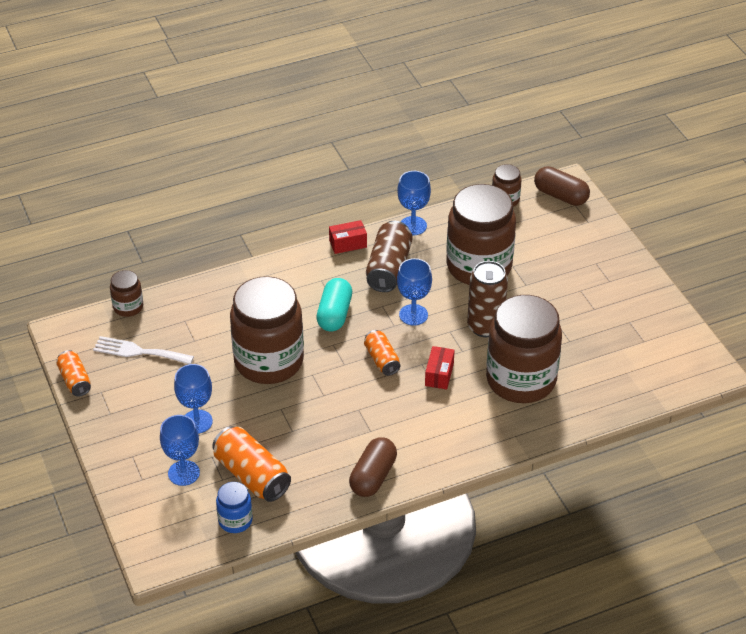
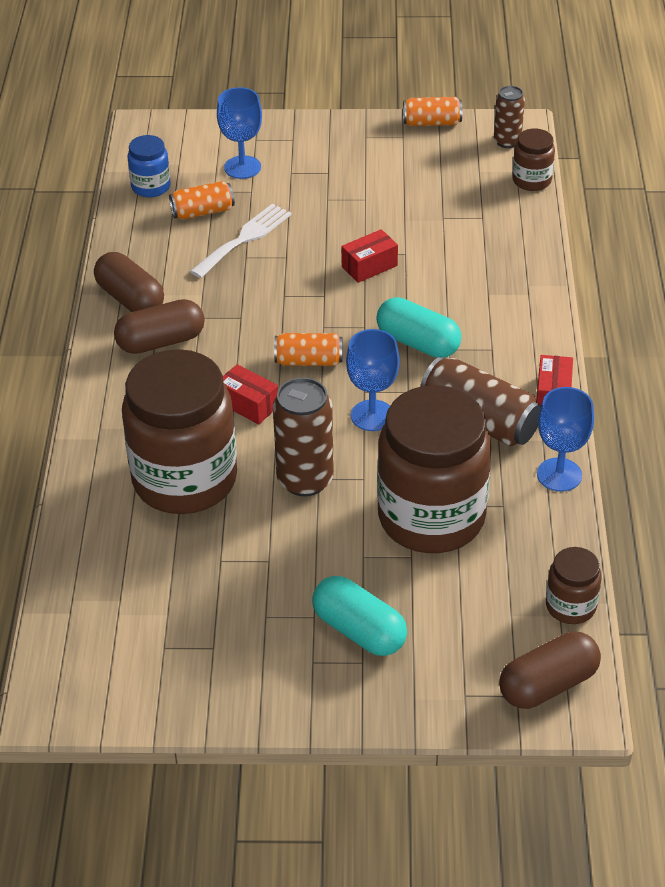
camera: 115 degrees right, 0 degrees up
white fork [93,336,194,364] -> white fork moved to [190,204,292,278]
blue goblet [174,364,213,434] -> none
orange can [212,426,291,502] -> orange can [169,181,235,219], size x0.61
brown jar [230,276,304,384] -> red box [341,229,398,283]
none -> brown capsule [114,299,205,354]
none -> turquoise capsule [312,576,407,656]
none -> brown can [494,86,525,148]

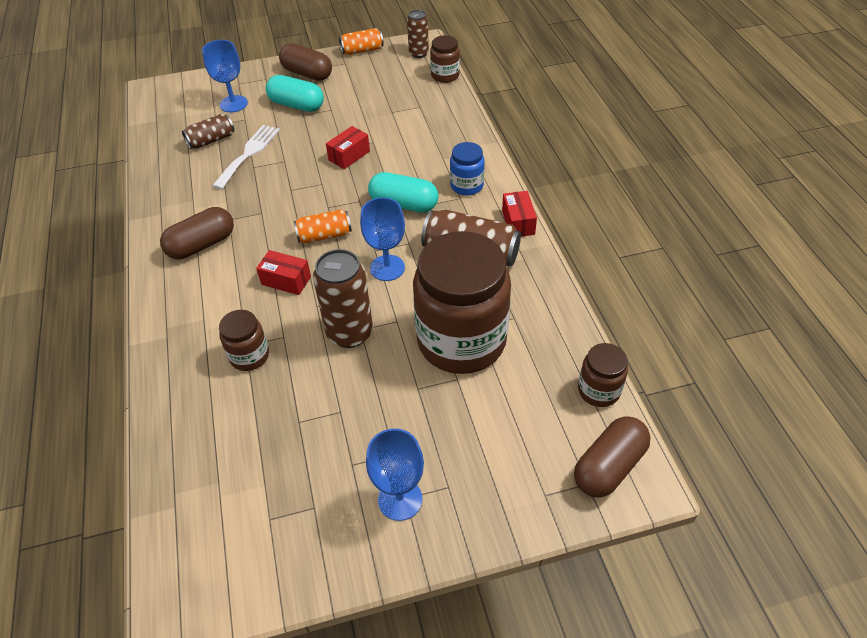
camera: 15 degrees left, 5 degrees up
brown capsule [94,252,164,312] -> brown capsule moved to [279,43,332,81]
brown jar [122,349,237,514] -> brown jar [219,310,269,371], size x0.45
blue jar [128,135,171,197] -> blue jar moved to [450,142,485,196]
orange can [169,181,235,219] -> brown can [182,114,235,149]
turquoise capsule [312,576,407,656] -> turquoise capsule moved to [266,75,324,112]
blue goblet [537,387,594,492] -> blue goblet moved to [366,428,424,521]

